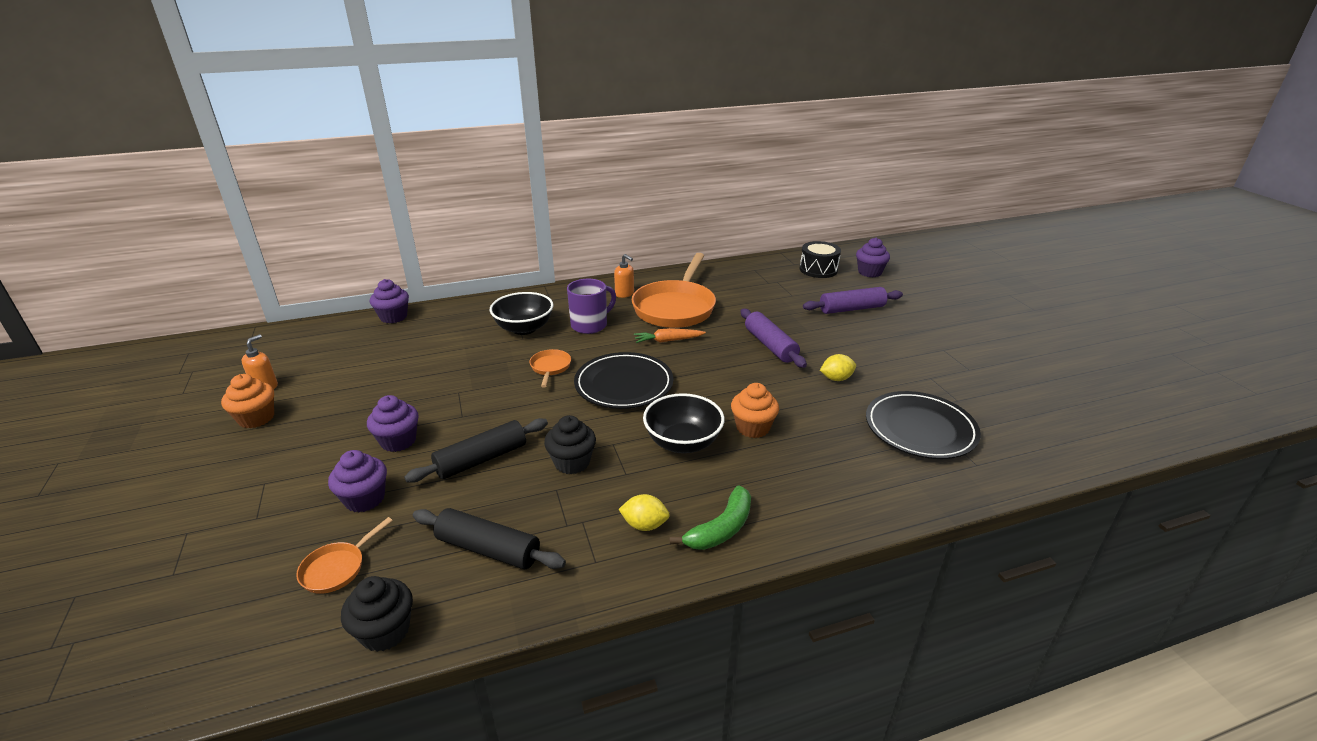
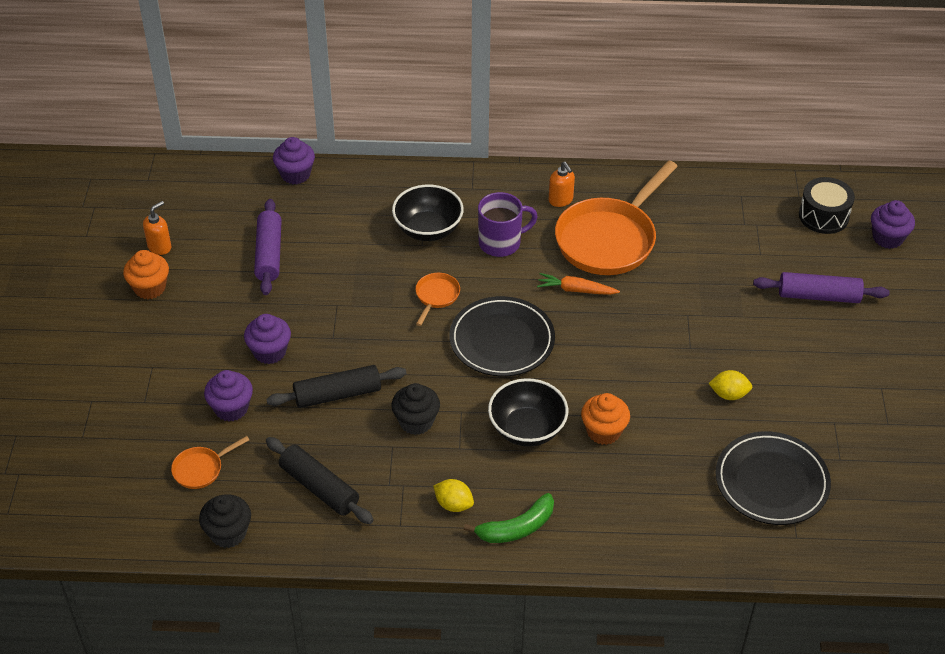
camera: 20 degrees right, 15 degrees up
purple rolling pin [741,309,807,368] -> purple rolling pin moved to [254,199,282,295]

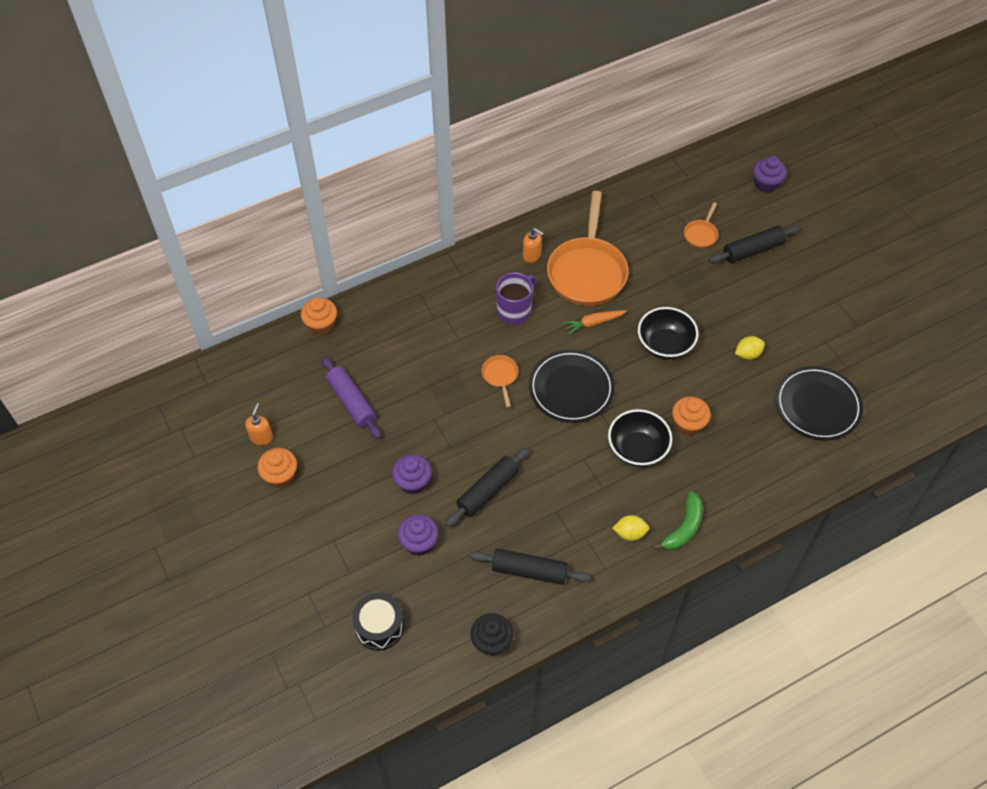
camera: 30 degrees left, 10 degrees up
orange pan [171,436,249,489] -> orange pan moved to [684,202,718,248]
purple cupcake [273,137,315,184] -> orange cupcake [301,298,337,335]
black cupcake [391,383,440,435] -> none
black bowl [392,185,464,241] -> black bowl moved to [638,307,698,360]
purple rolling pin [753,272,889,303] -> black rolling pin [709,225,800,264]
black drum [799,177,855,234] -> black drum moved to [352,593,404,651]

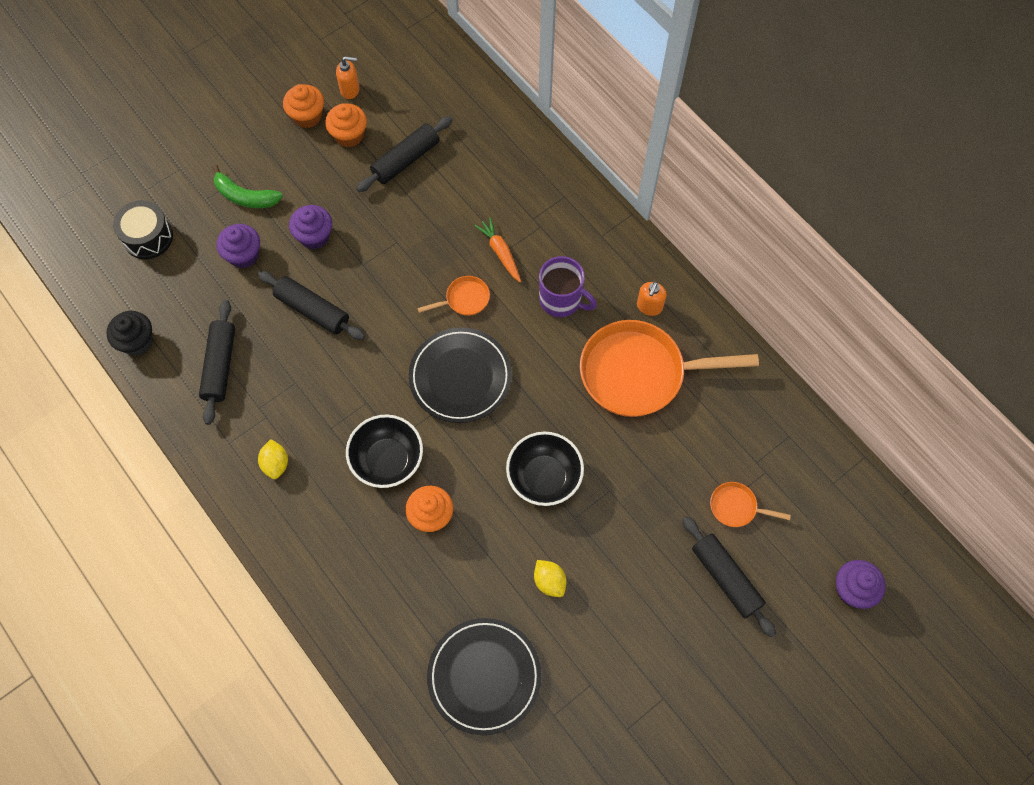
camera: 80 degrees right, 10 degrees up
orange cupcake [301,298,337,335] -> orange cupcake moved to [325,103,367,147]
purple rolling pin [321,356,381,439] -> black rolling pin [356,116,452,192]
orange carrot [562,310,627,335] -> orange carrot moved to [474,217,521,282]
green banana [653,491,703,550] -> green banana moved to [212,165,283,208]

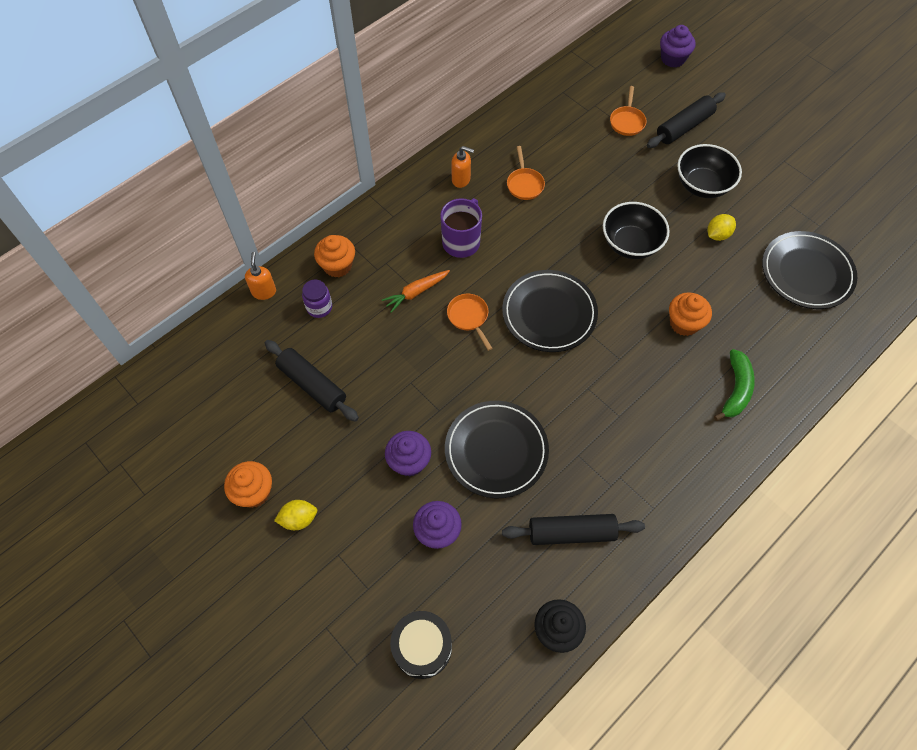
camera: 95 degrees left, 5 degrees down
green banana [212,165,283,208] -> green banana moved to [714,349,755,421]
black rolling pin [258,271,365,340] -> black plate [445,401,549,498]
yellow lemon [258,439,288,479] -> yellow lemon moved to [274,500,317,530]
orange cupcake [325,103,367,147] -> orange cupcake moved to [314,235,355,277]
orange soap dispenser [336,56,360,99] -> orange soap dispenser moved to [245,252,276,300]
black bowl [346,414,423,488] -> black bowl moved to [677,144,742,198]
orange pan [580,320,759,417] -> orange pan [507,146,545,200], size x0.43
none -> purple jar [302,280,332,318]

